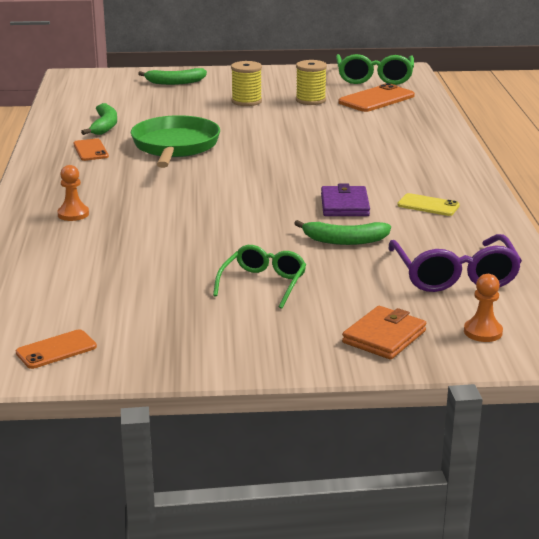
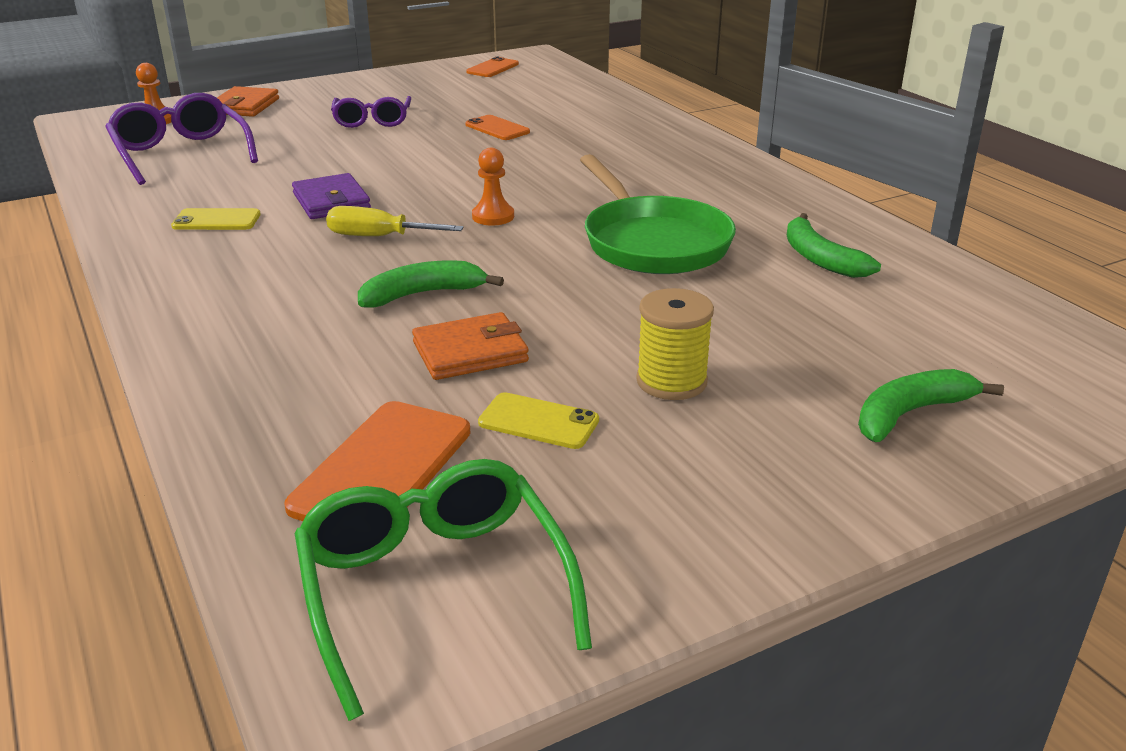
camera: 155 degrees right, 5 degrees up
orange pawn [57,165,89,221] -> orange pawn moved to [472,148,514,225]
orange phone [74,138,109,161] -> orange phone moved to [465,115,530,140]
green glasses [213,245,306,309] -> purple glasses [331,96,411,128]
green banana [294,220,391,245] -> green banana moved to [358,260,504,308]
yellow spool [296,60,327,105] -> yellow phone [478,392,599,449]
none -> yellow screwdriver [326,206,464,236]
none -> orange wallet [412,312,529,380]

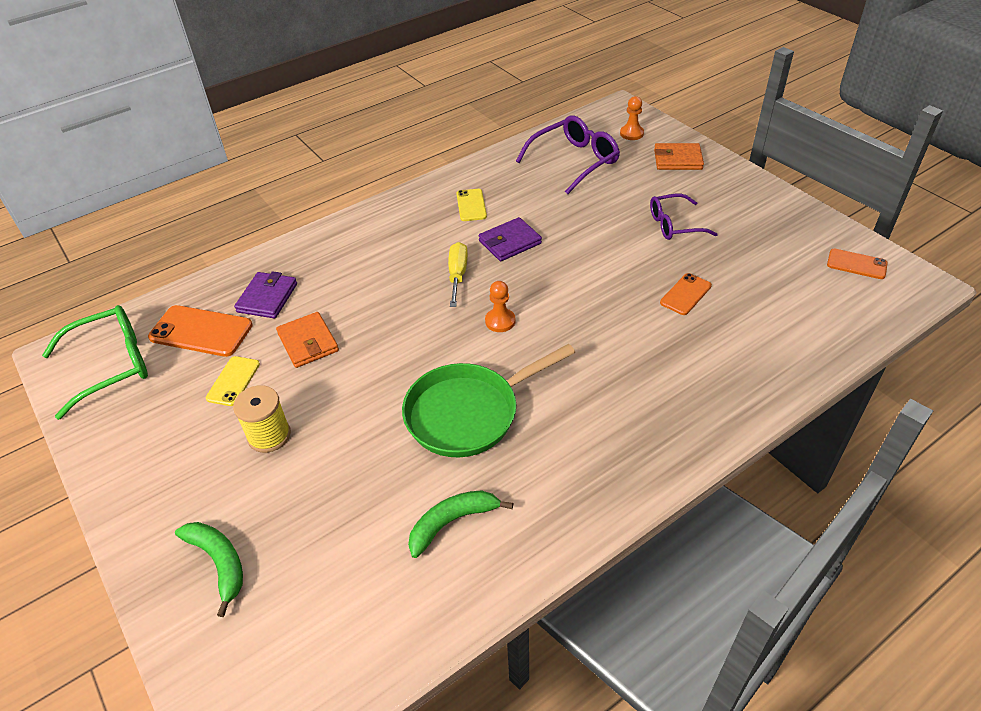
camera: 85 degrees right, 15 degrees up
green banana [358,260,504,308] -> none
none -> purple wallet [234,271,297,318]

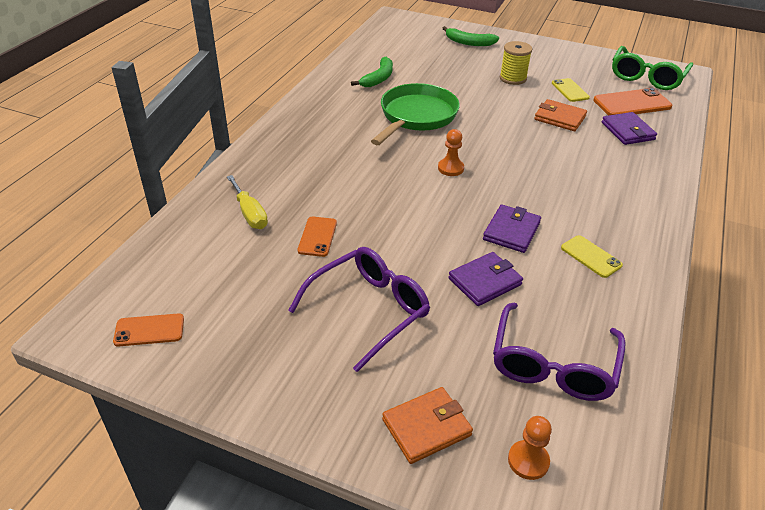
camera: 145 degrees right, 5 degrees down
yellow screwdriver [448,242,468,307] -> yellow screwdriver moved to [227,175,268,229]
purple glasses [650,194,718,240] -> purple glasses [288,247,430,372], size x1.50
none -> purple wallet [449,252,523,306]

